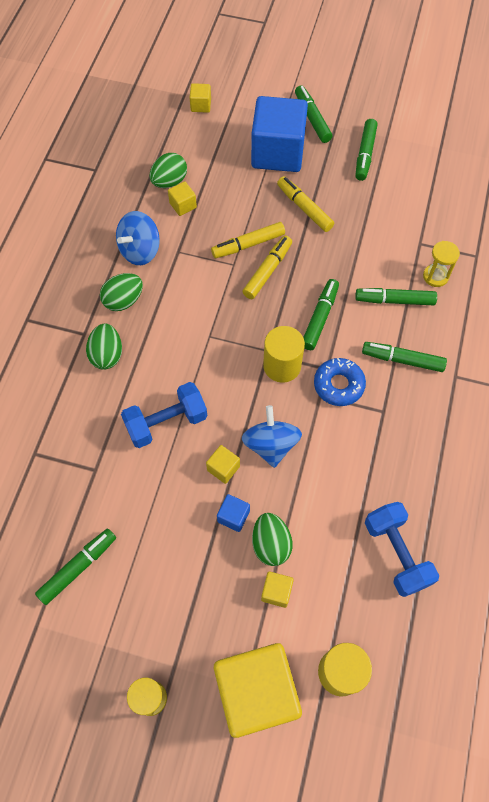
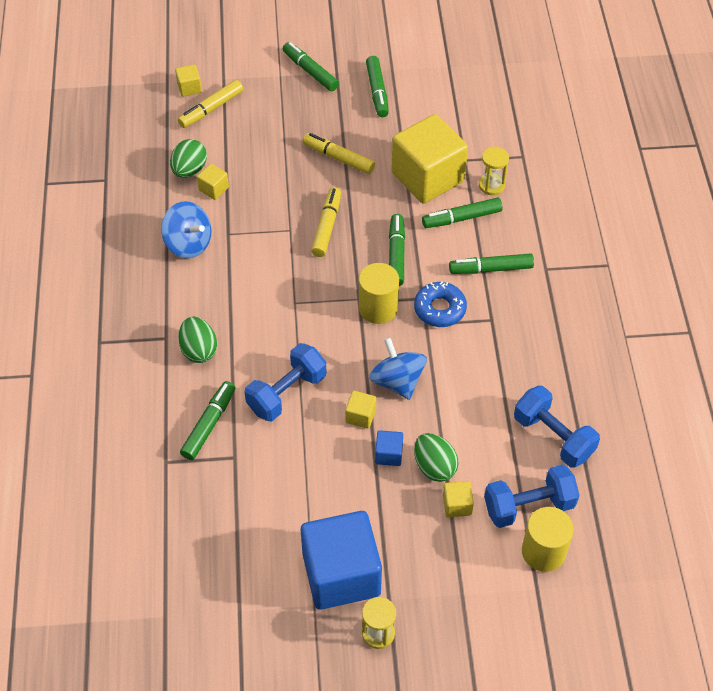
camera: 20 degrees left, 10 degrees down
green marker [35,528,116,605] -> green marker moved to [180,381,235,460]
green egg [100,273,143,311] -> none
blue spinning top [116,211,160,265] -> blue spinning top turned 75 degrees counterclockwise [161,201,212,259]
yellow marker [211,222,285,258] -> yellow marker moved to [178,80,243,128]
yellow cube [214,643,302,738] -> yellow cube moved to [391,114,468,204]
blue cube [251,96,308,172] -> blue cube moved to [301,511,382,610]
none -> blue dumbbell [484,464,579,528]

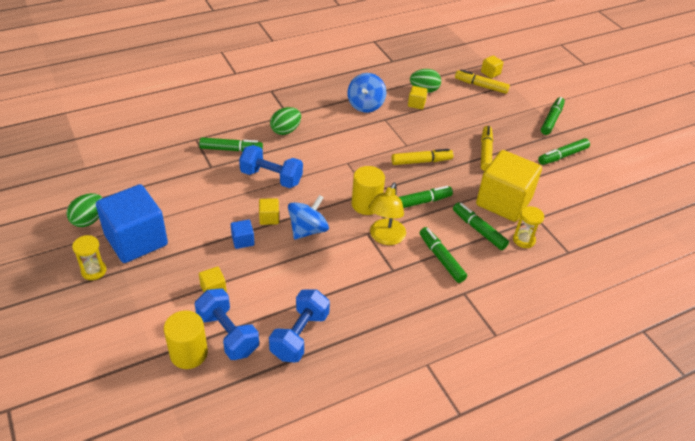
camera: 65 degrees right, 10 degrees down
blue donut [414,281,467,327] -> yellow lamp [369,183,406,245]
green egg [414,433,459,482] -> green egg moved to [67,193,102,227]

